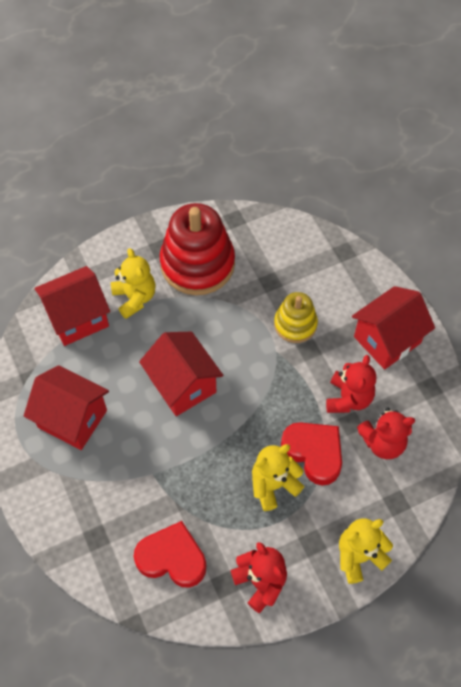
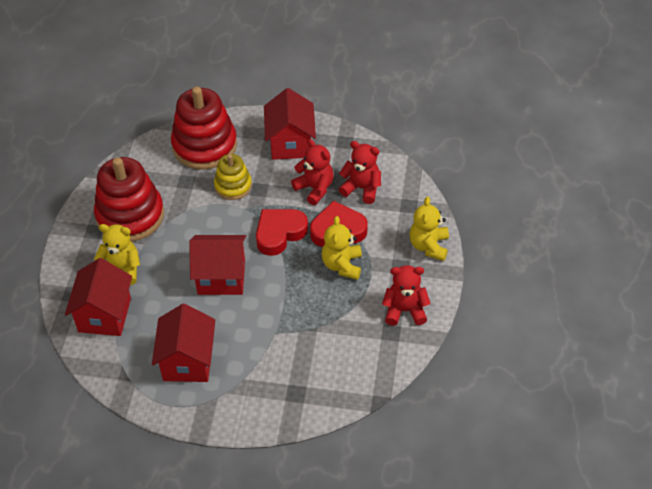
camera: 55 degrees left, 10 degrees down
red house [24,365,109,450] -> red house turned 60 degrees counterclockwise [152,304,215,382]
red heart [133,521,206,588] -> red heart moved to [256,209,308,256]
red teddy bear [357,407,415,459] -> red teddy bear turned 90 degrees counterclockwise [339,141,381,204]
none -> red stacking toy [171,87,237,170]

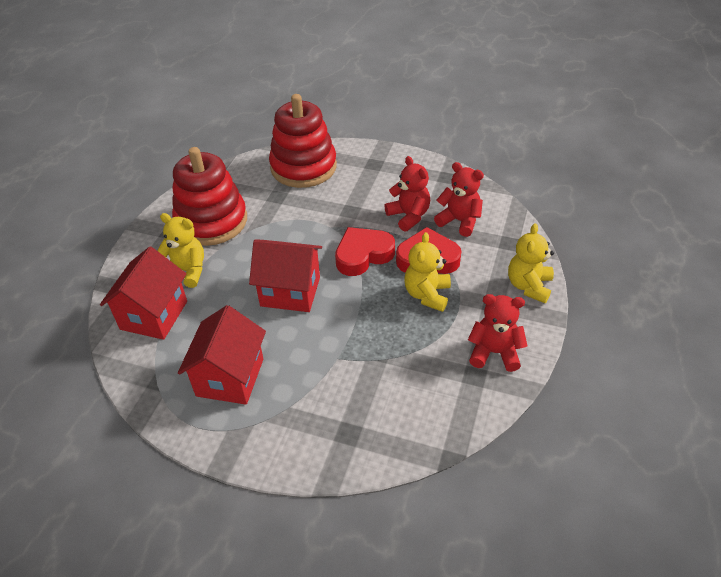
camera: 10 degrees right, 5 degrees down
yellow stacking toy [214,154,252,200] -> none
red house [264,88,316,160] -> none

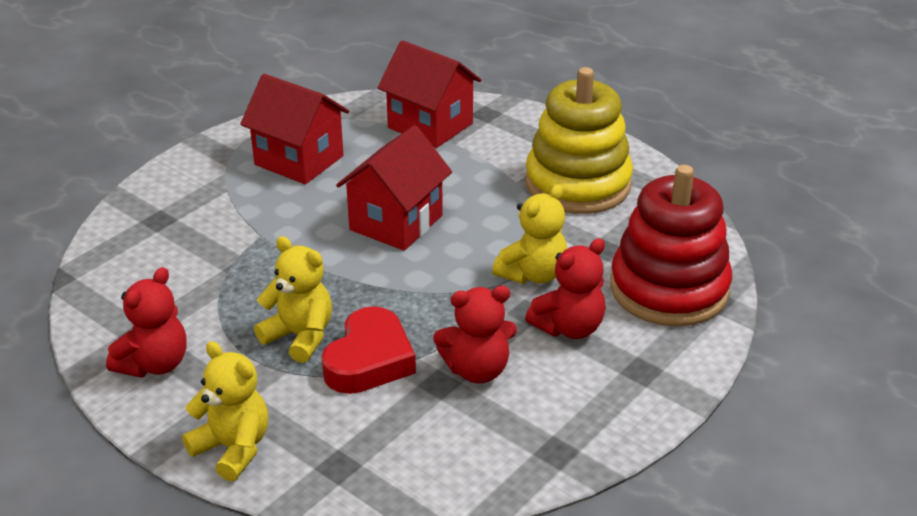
camera: 110 degrees right, 10 degrees down
yellow teddy bear [157,213,204,288] -> yellow teddy bear moved to [492,184,567,284]
red stacking toy [172,147,247,246] -> yellow stacking toy [525,67,633,214]
red heart [335,227,395,276] -> none
red teddy bear [434,162,484,237] -> red teddy bear moved to [525,238,606,339]

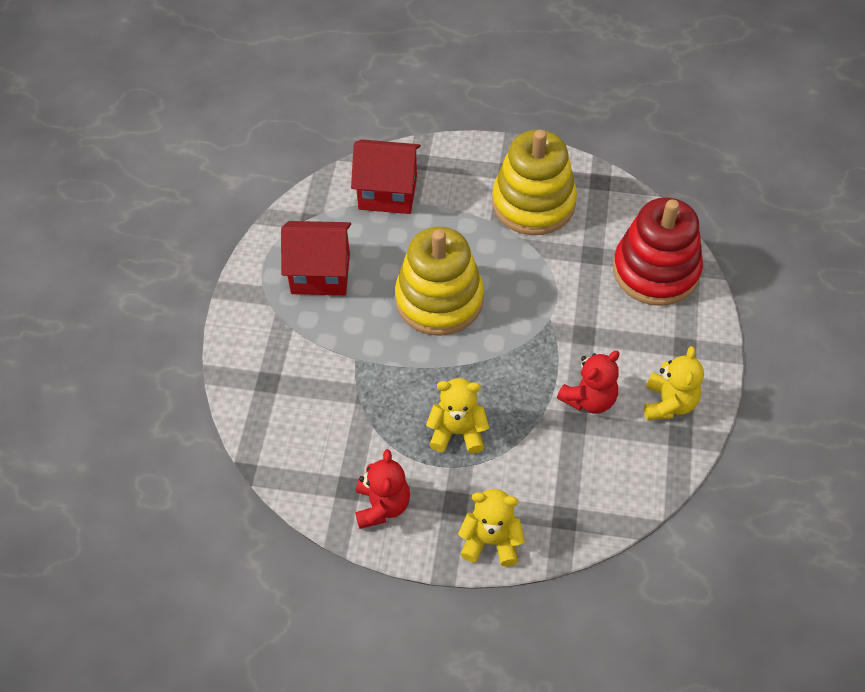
camera: 30 degrees left, 20 degrees up
red heart [321,306,416,394] -> none
red house [336,125,452,251] -> yellow stacking toy [395,227,484,336]
yellow teddy bear [492,184,567,284] -> yellow teddy bear moved to [644,346,704,420]
red teddy bear [525,238,606,339] -> none

